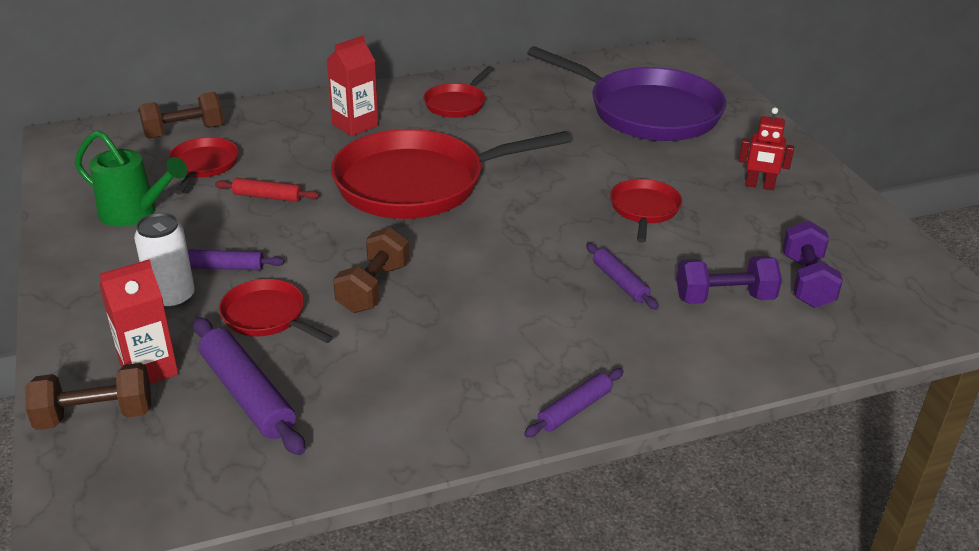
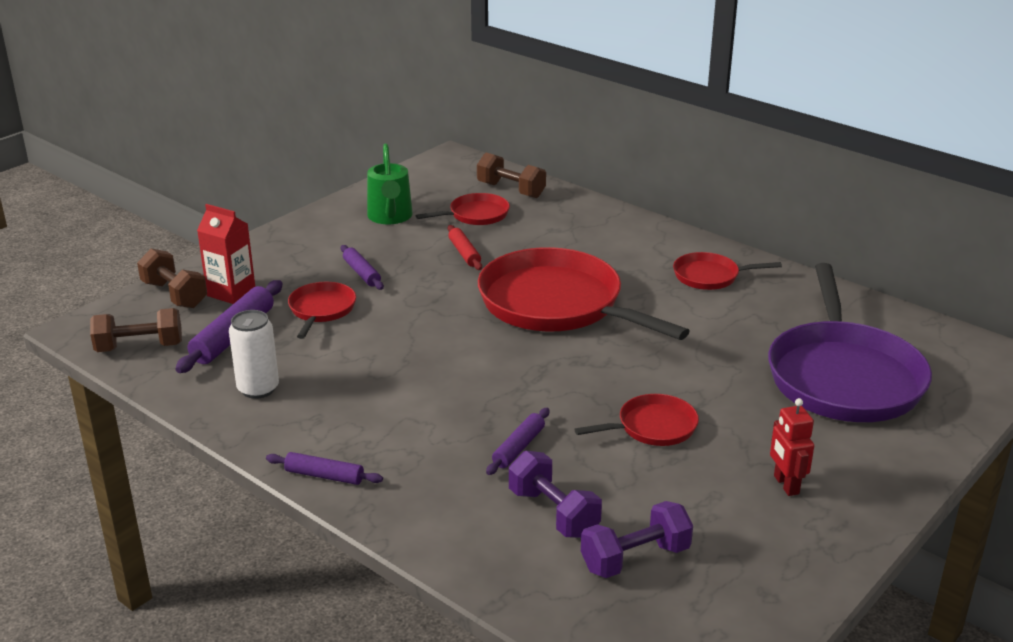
camera: 60 degrees right, 5 degrees down
white can [134,213,195,309] -> white can moved to [229,310,279,399]
red carton [327,36,378,136] -> none
brown dumbbell [333,227,409,313] -> brown dumbbell moved to [90,308,182,352]

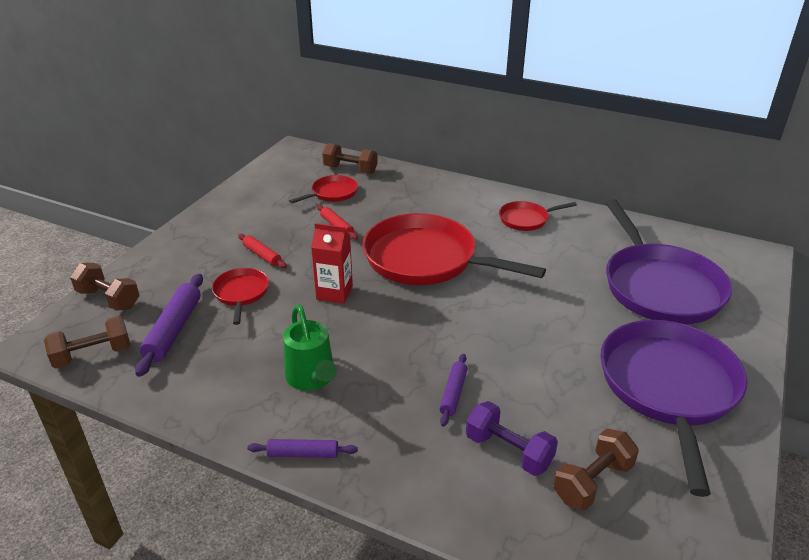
camera: 15 degrees left, 5 degrees up
red carton [197,204,255,304] -> red carton moved to [311,223,353,304]
white can [229,310,279,399] -> none
purple rolling pin [341,245,384,290] -> red rolling pin [238,234,287,268]
green watering can [367,143,413,224] -> green watering can moved to [283,304,337,391]
red pan [574,394,699,446] -> none
purple dumbbell [581,501,693,578] -> brown dumbbell [553,428,639,510]
red robot [770,398,814,496] -> purple pan [600,320,748,497]

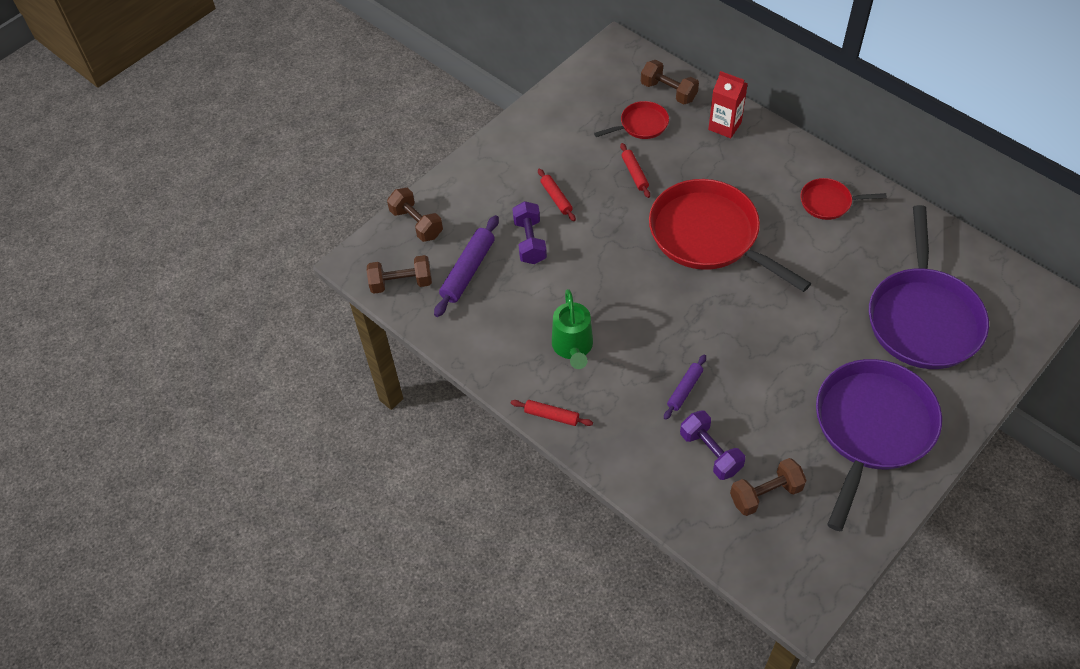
camera: 20 degrees right, 20 degrees up
red pan [212,268,269,325] -> purple dumbbell [512,201,547,264]
purple rolling pin [247,439,358,458] -> red rolling pin [511,400,593,426]
red carton [311,223,353,304] -> red carton moved to [708,71,748,138]

